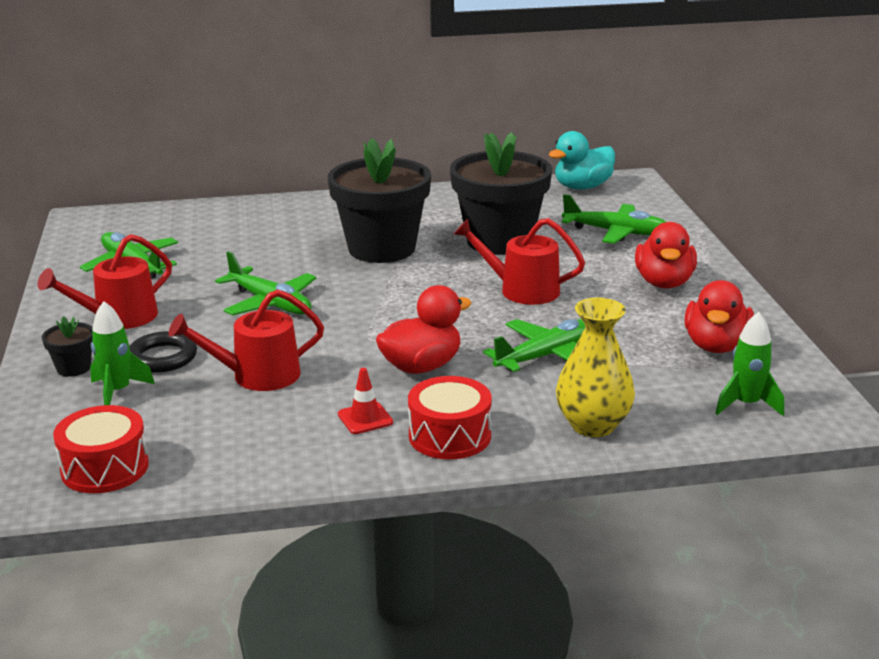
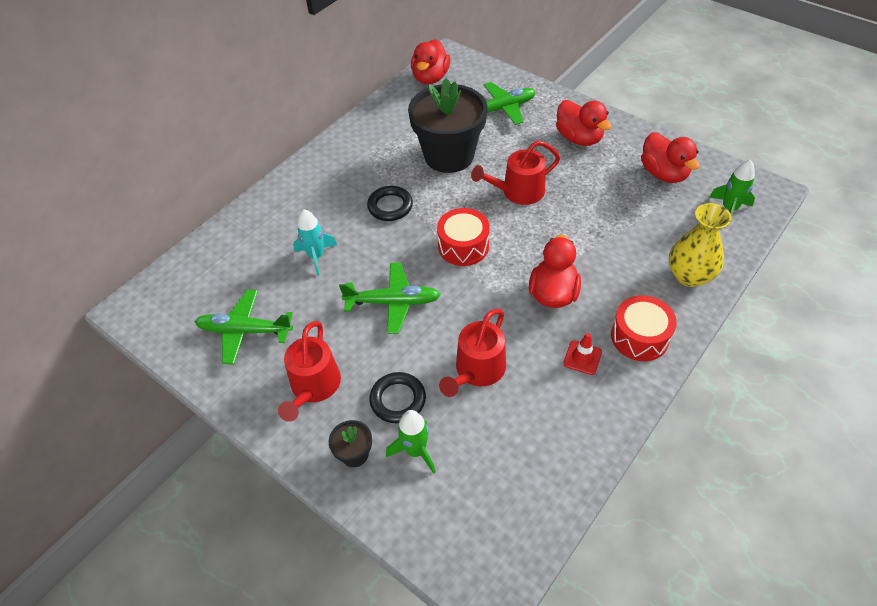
camera: 40 degrees left, 25 degrees up
red drum [53,405,149,493] -> red drum moved to [437,208,490,266]
black flower pot [328,138,431,263] -> black ring [367,186,413,221]
green plane [483,319,585,372] -> none
turquoise duck [549,131,615,190] -> red duck [411,39,450,84]
none -> turquoise rocket [293,209,337,276]

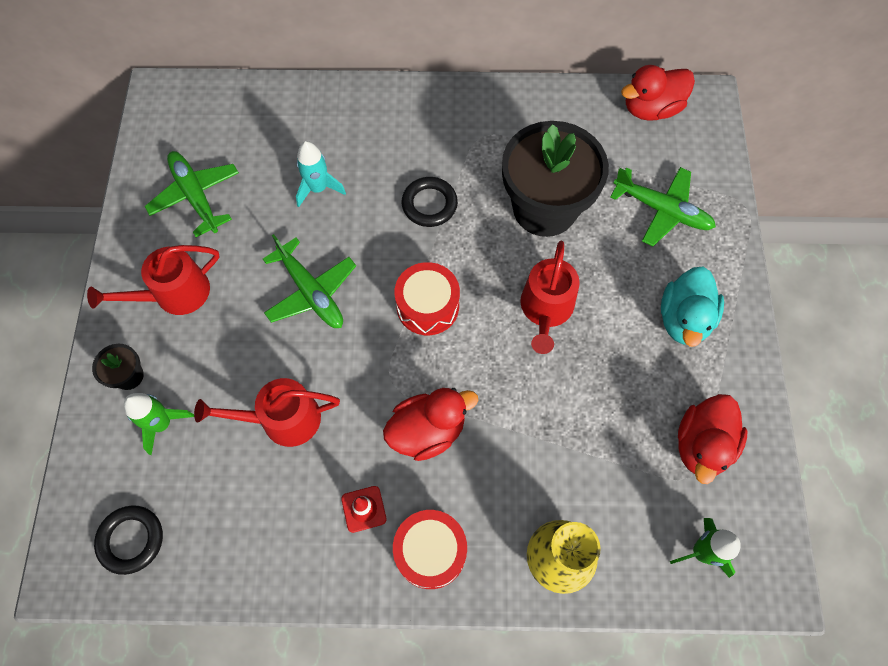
camera: 50 degrees right, 15 degrees up
black ring [369,372,426,423] -> black ring moved to [94,505,163,575]
red watering can [471,141,560,205] -> red watering can turned 105 degrees counterclockwise [520,241,580,354]
red duck [556,100,612,146] -> turquoise duck [661,267,724,347]

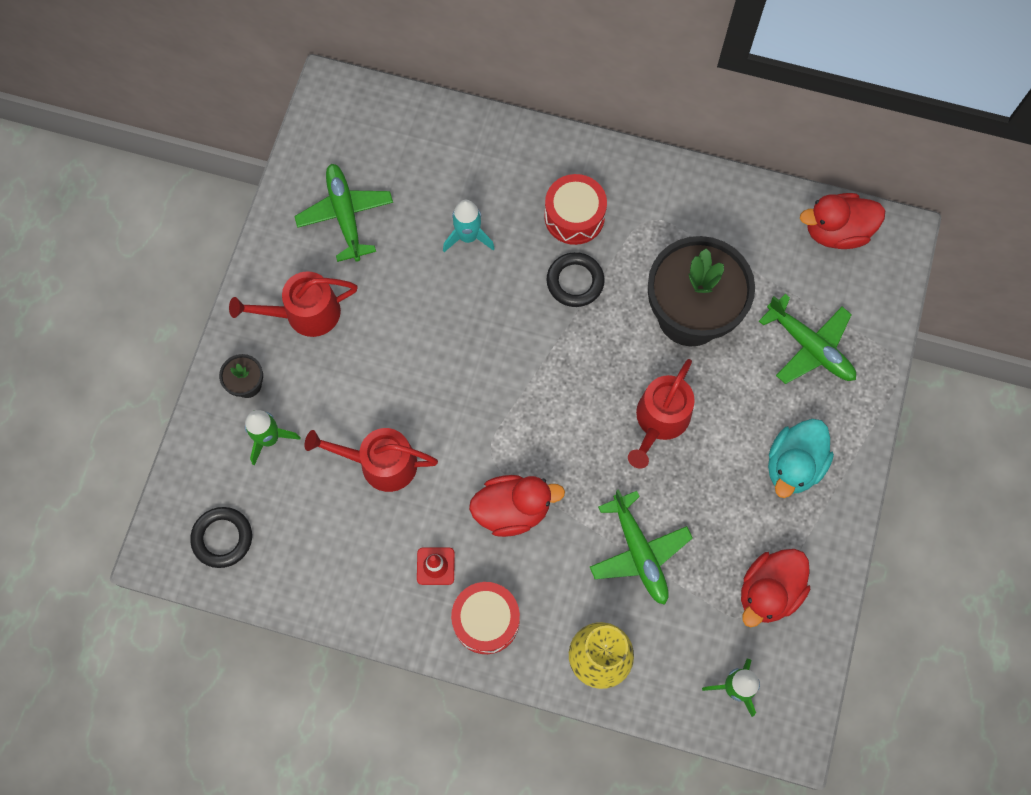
camera: 15 degrees right, 5 degrees up
green plane [263,234,356,328] -> green plane moved to [590,489,692,605]
red drum [394,262,460,335] -> red drum moved to [544,174,607,245]

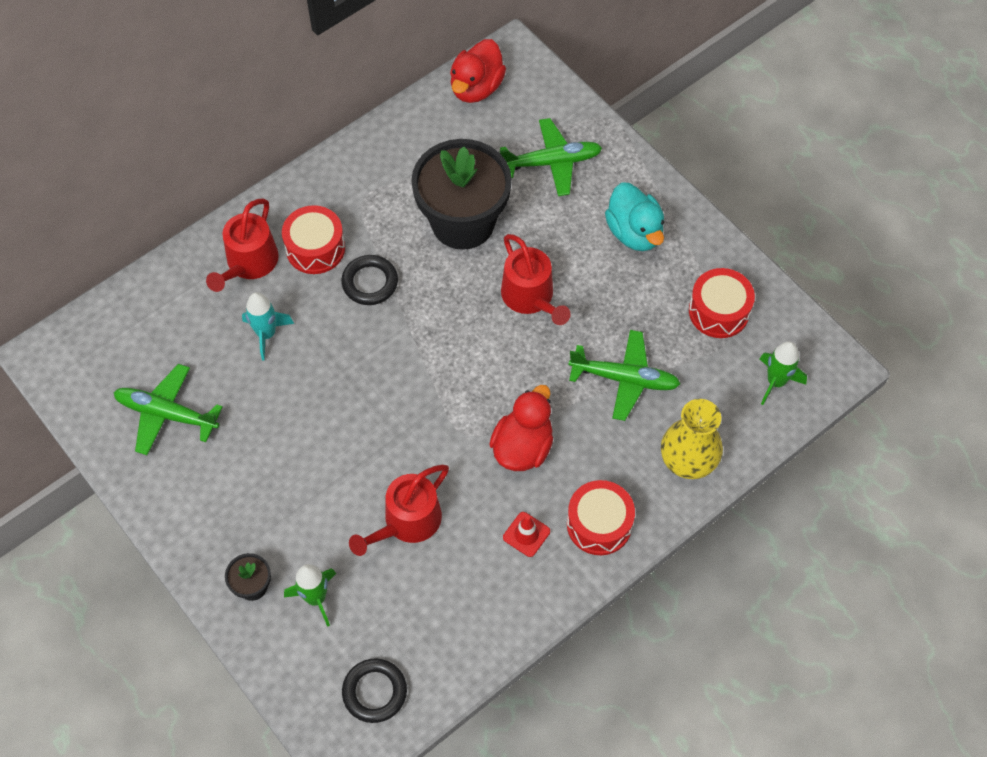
camera: 55 degrees left, 10 degrees down
red watering can [229,271,358,337] -> red watering can moved to [206,198,279,292]
red duck [741,549,810,627] -> red drum [689,268,755,338]

